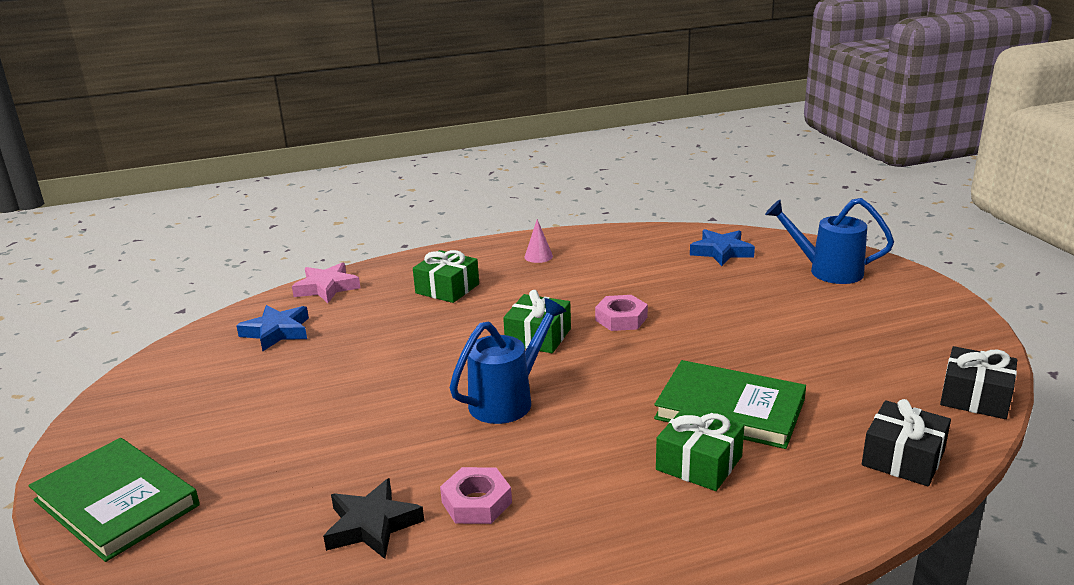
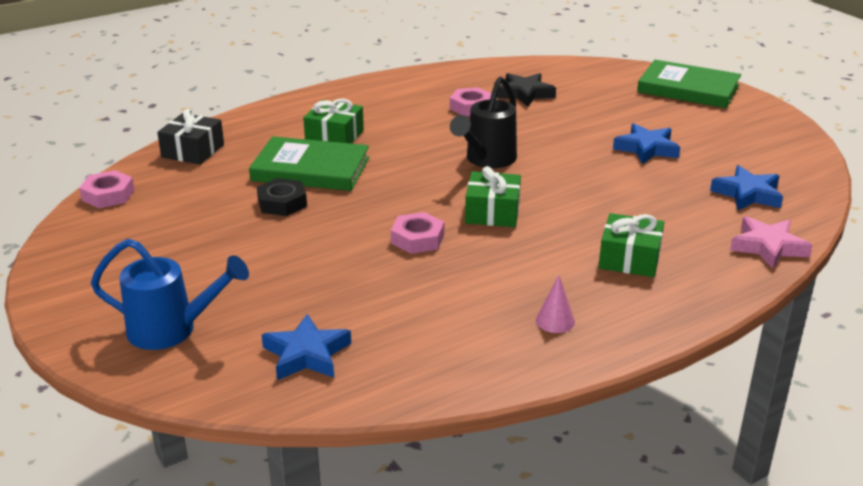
camera: 165 degrees right, 5 degrees up
blue watering can [450,298,566,424] -> black watering can [450,77,517,168]
black gift [940,346,1017,419] -> pink nut [79,170,135,208]
none -> black nut [257,178,307,216]
none -> blue star [613,123,680,164]

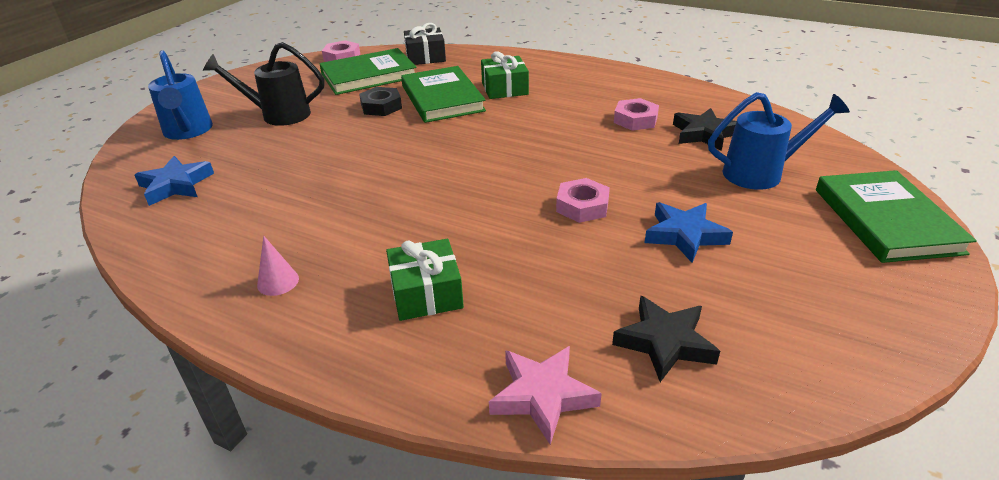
camera: 60 degrees right, 5 degrees up
pink nut [391,212,444,254] -> pink nut moved to [556,178,610,223]
black watering can [450,77,517,168] -> black watering can moved to [203,42,324,126]
green gift [465,166,521,227] -> none
blue star [710,165,783,210] -> black star [612,296,720,382]
none -> green book [319,48,417,95]
none -> blue watering can [708,92,850,190]

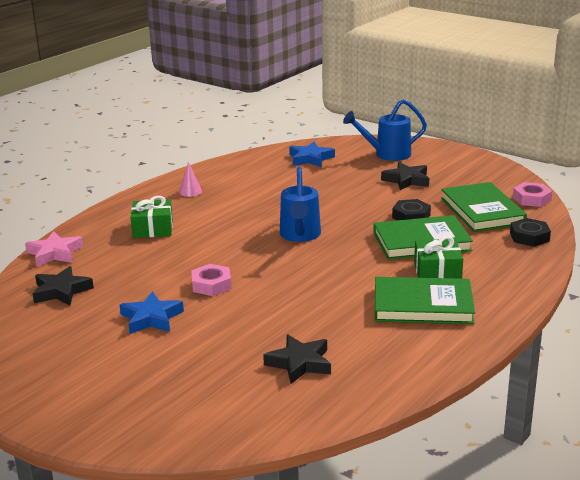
camera: 100 degrees right, 10 degrees down
black watering can [203,42,324,126] -> black star [381,162,429,190]
black gift [404,23,446,65] -> black nut [510,218,551,247]
pink nut [614,98,659,131] -> none
blue watering can [708,92,850,190] -> blue watering can moved to [280,167,321,242]
green book [816,170,977,263] -> green book moved to [375,277,475,324]

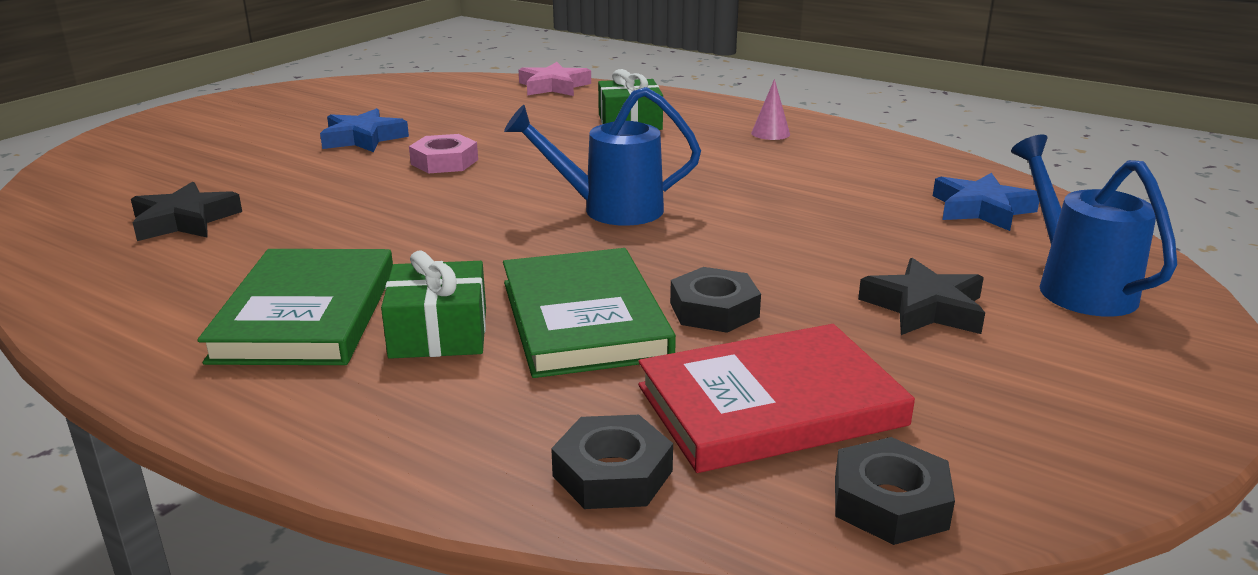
camera: 85 degrees right, 0 degrees up
black star [32,266,94,305] -> none
green book [441,182,527,232] -> red book [638,324,915,473]
pink nut [513,182,552,207] -> black nut [835,437,955,545]

